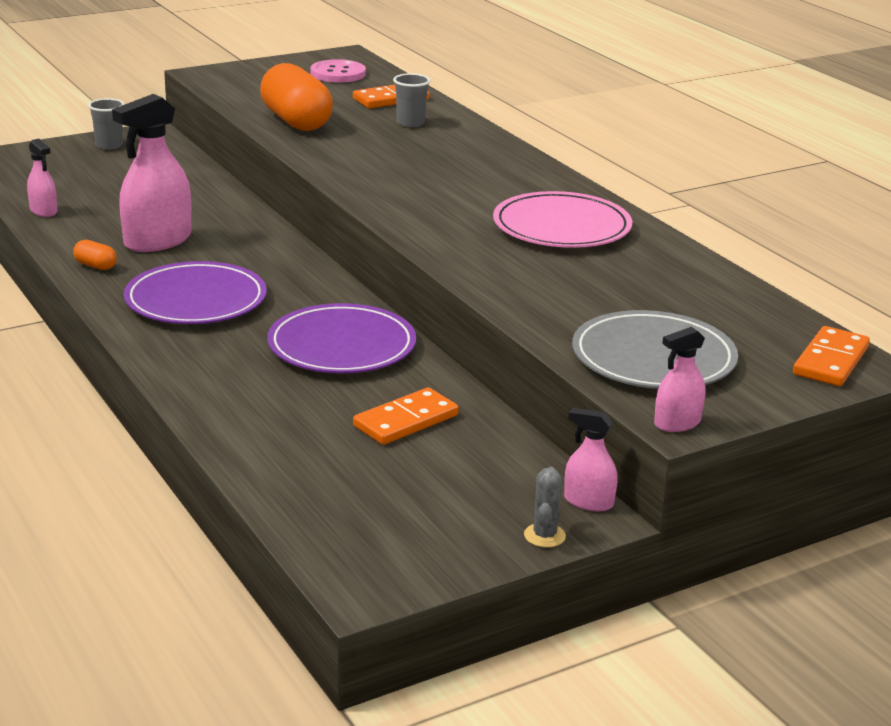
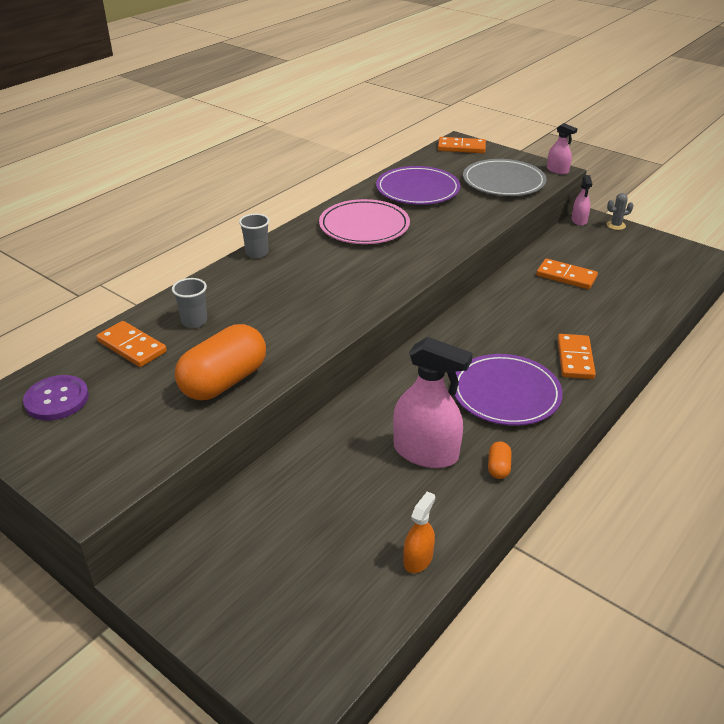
camera: 110 degrees left, 10 degrees up
pink spray bottle [27,139,57,217] -> orange spray bottle [403,491,435,573]
grey cup [88,98,124,150] -> grey cup moved to [239,214,269,258]
purple plate [267,303,416,373] -> purple plate moved to [376,166,461,205]
pink button [310,59,366,83] -> purple button [23,375,89,420]
none -> orange domino [558,334,596,379]

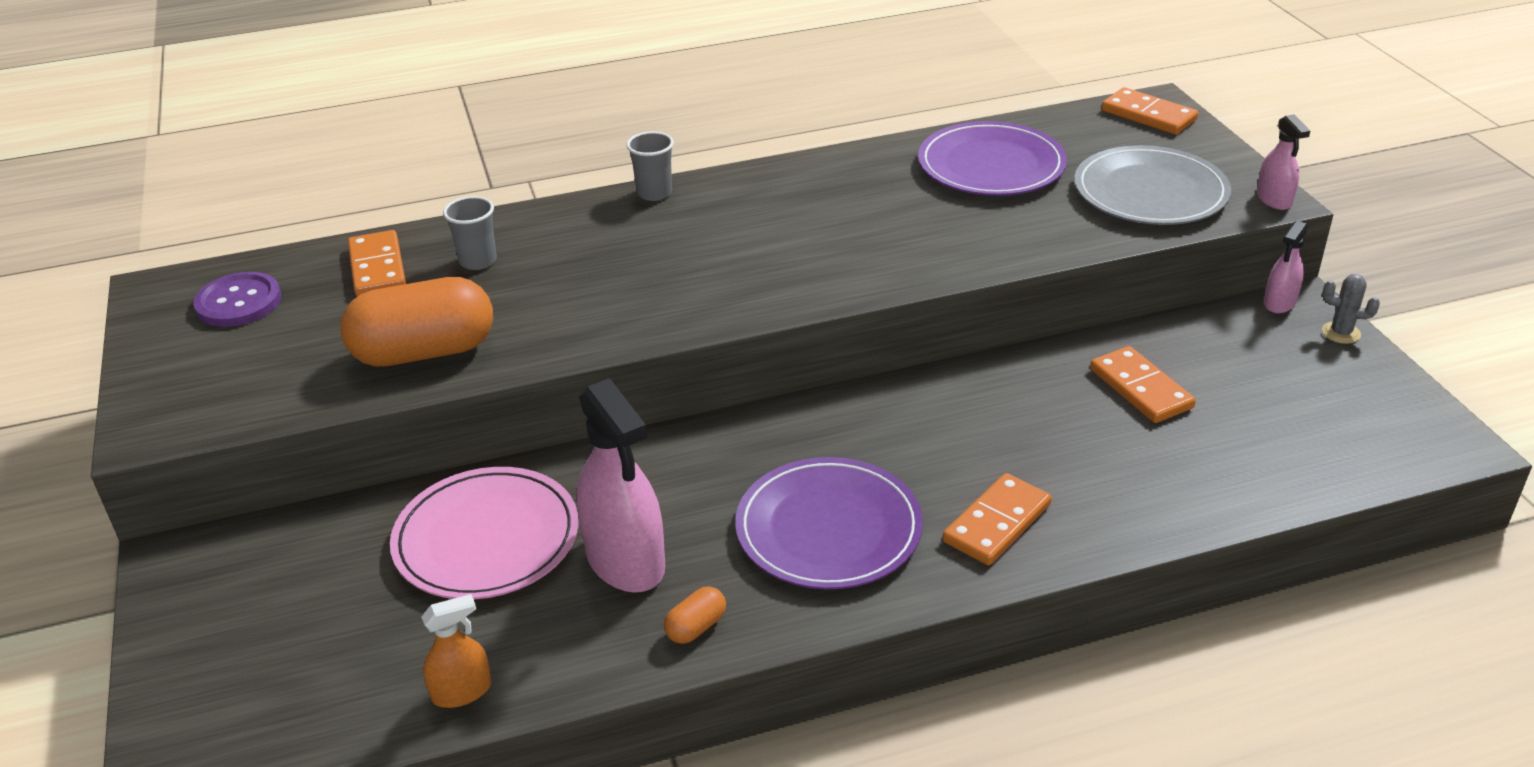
camera: 35 degrees right, 0 degrees up
pink plate [319,199,410,244] -> pink plate moved to [390,467,578,599]

